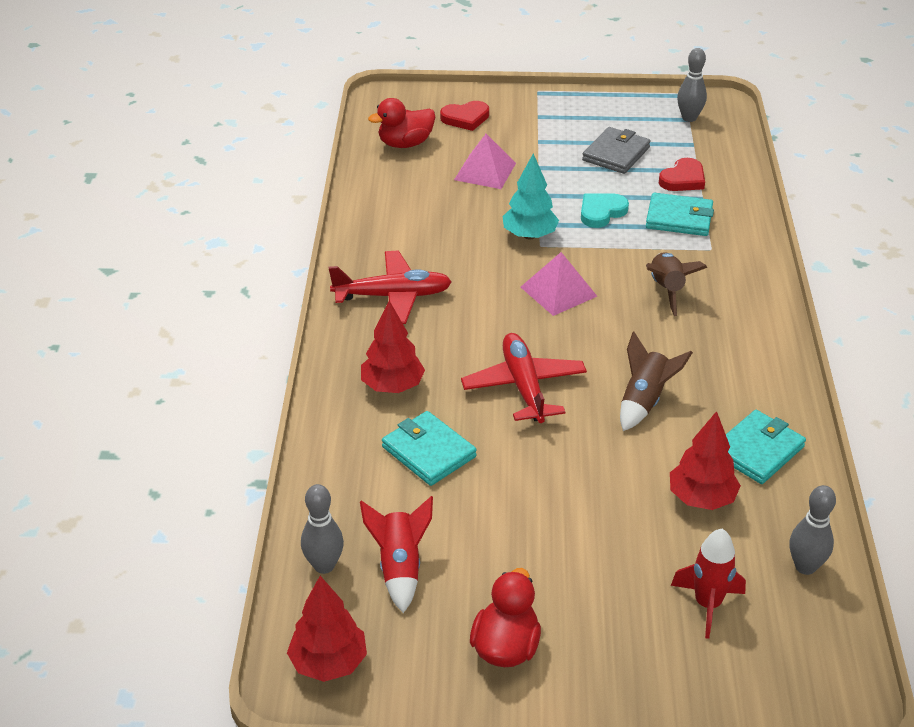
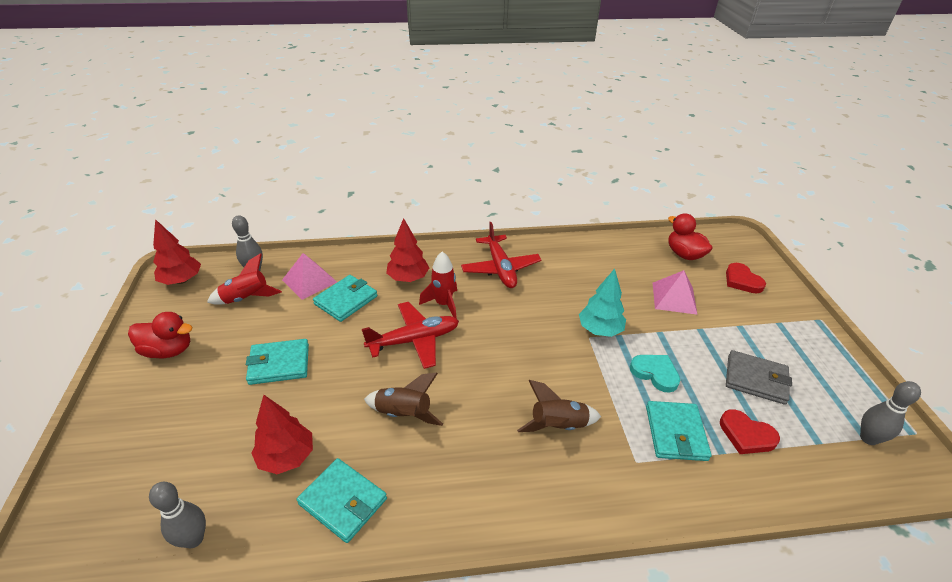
camera: 80 degrees right, 0 degrees up
pink pyramid [521,252,597,316] -> pink pyramid moved to [282,253,337,300]
red rocket [671,529,746,639] -> red rocket moved to [419,251,457,319]
none -> turquoise wallet [246,339,309,385]

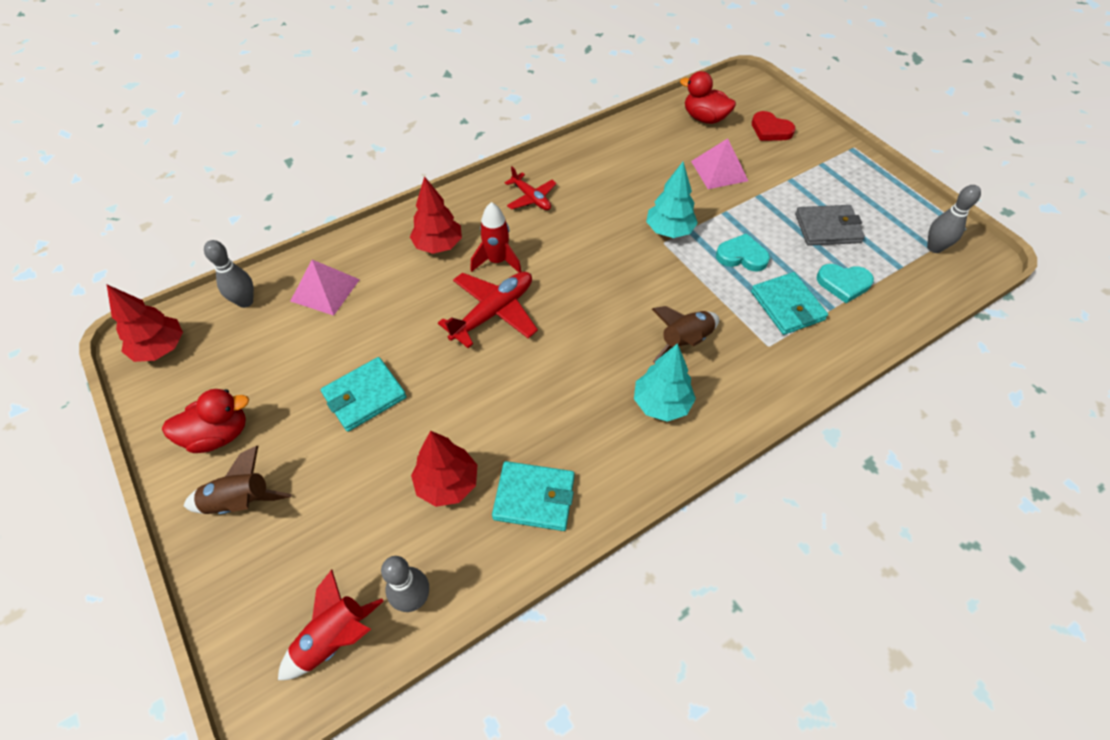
camera: 25 degrees left, 15 degrees up
red rocket [207,253,282,305] -> red rocket moved to [278,569,384,680]
turquoise wallet [313,275,377,322] -> none
brown rocket [364,373,443,426] -> brown rocket moved to [184,445,292,514]
red plane [461,222,541,288] -> red plane [504,167,557,210], size x0.62
red heart [720,409,780,454] -> turquoise heart [817,264,874,303]
none -> turquoise tree [634,343,696,422]

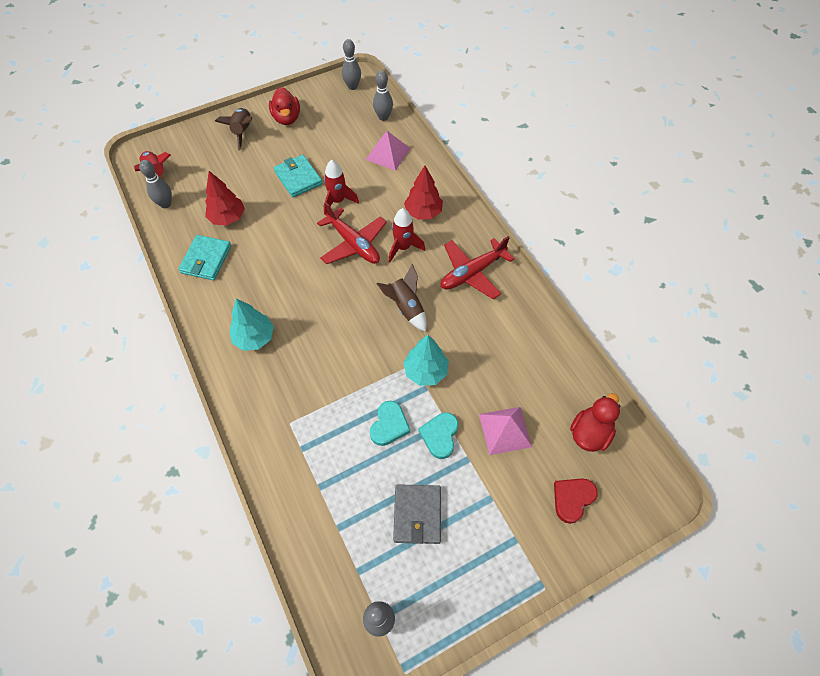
camera: 95 degrees right, 5 degrees up
red tree [106,284,183,362] -> grey bowling pin [342,39,361,90]
red plane [504,167,557,210] -> red plane [441,236,514,299], size x1.63
brown rocket [652,306,719,363] -> brown rocket moved to [376,264,427,332]
turquoise wallet [751,272,828,335] -> none
turquoise heart [817,264,874,303] -> turquoise heart moved to [418,412,458,459]
none -> red rocket [324,160,359,215]

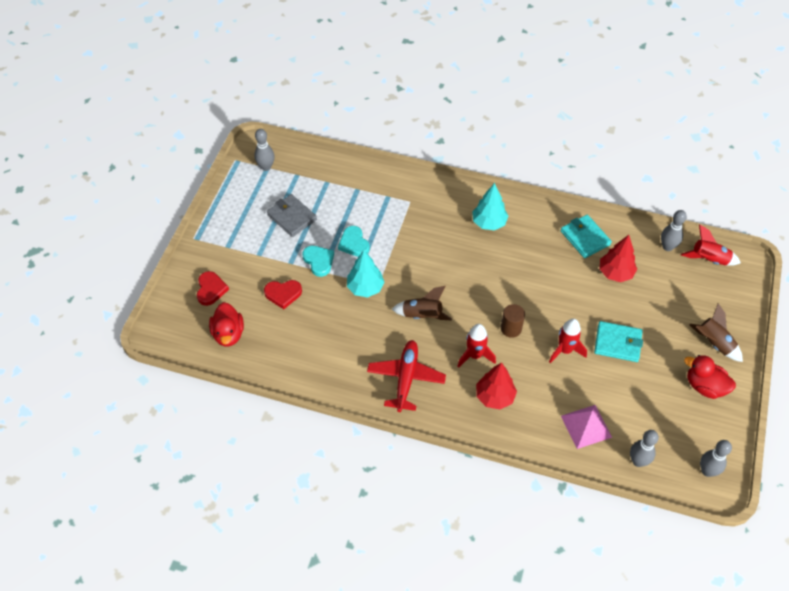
camera: 135 degrees right, 5 degrees down
red plane [317,202,387,264] -> brown cylinder [501,304,525,338]
pink pyramid [479,407,532,455] -> red heart [264,280,302,309]

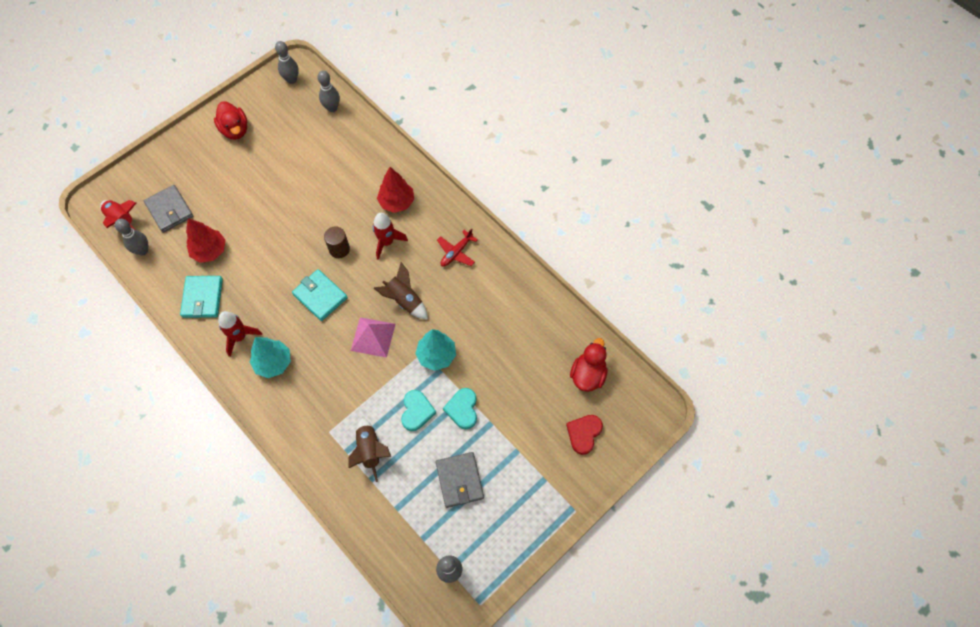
camera: 150 degrees left, 10 degrees up
red heart [264,280,302,309] -> none
red plane [367,340,446,412] -> red plane [437,228,478,267], size x0.62
red rocket [549,319,587,363] -> red rocket moved to [218,311,262,357]
pink pyramid [561,405,612,449] -> pink pyramid moved to [351,317,395,358]
turquoise wallet [594,321,643,362] -> turquoise wallet moved to [292,269,348,321]
brown rocket [689,303,743,362] -> brown rocket moved to [348,418,391,482]
none -> grey wallet [144,185,193,233]

